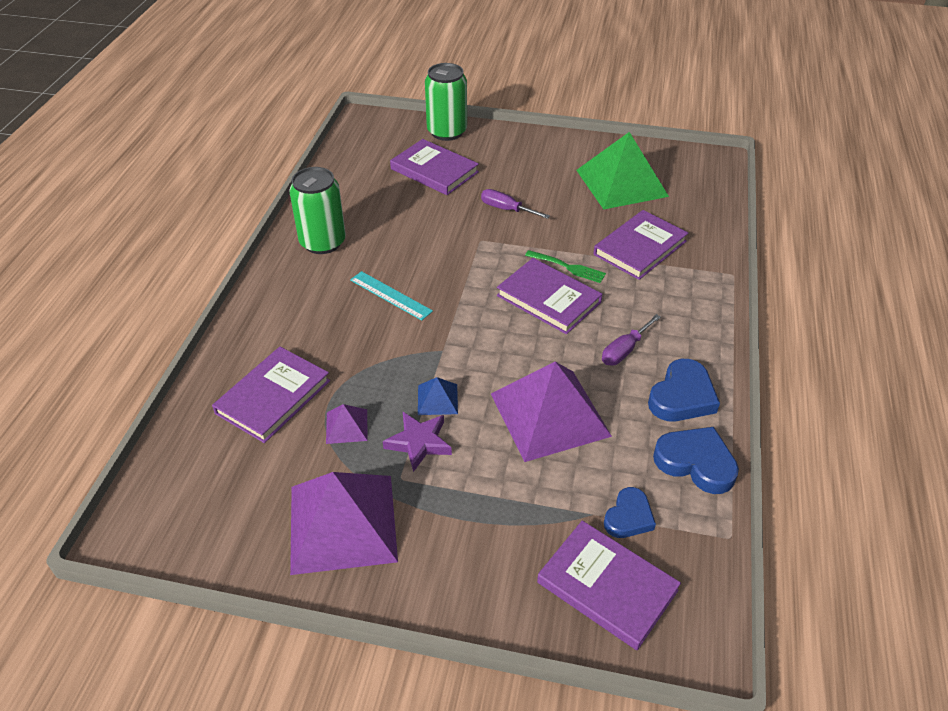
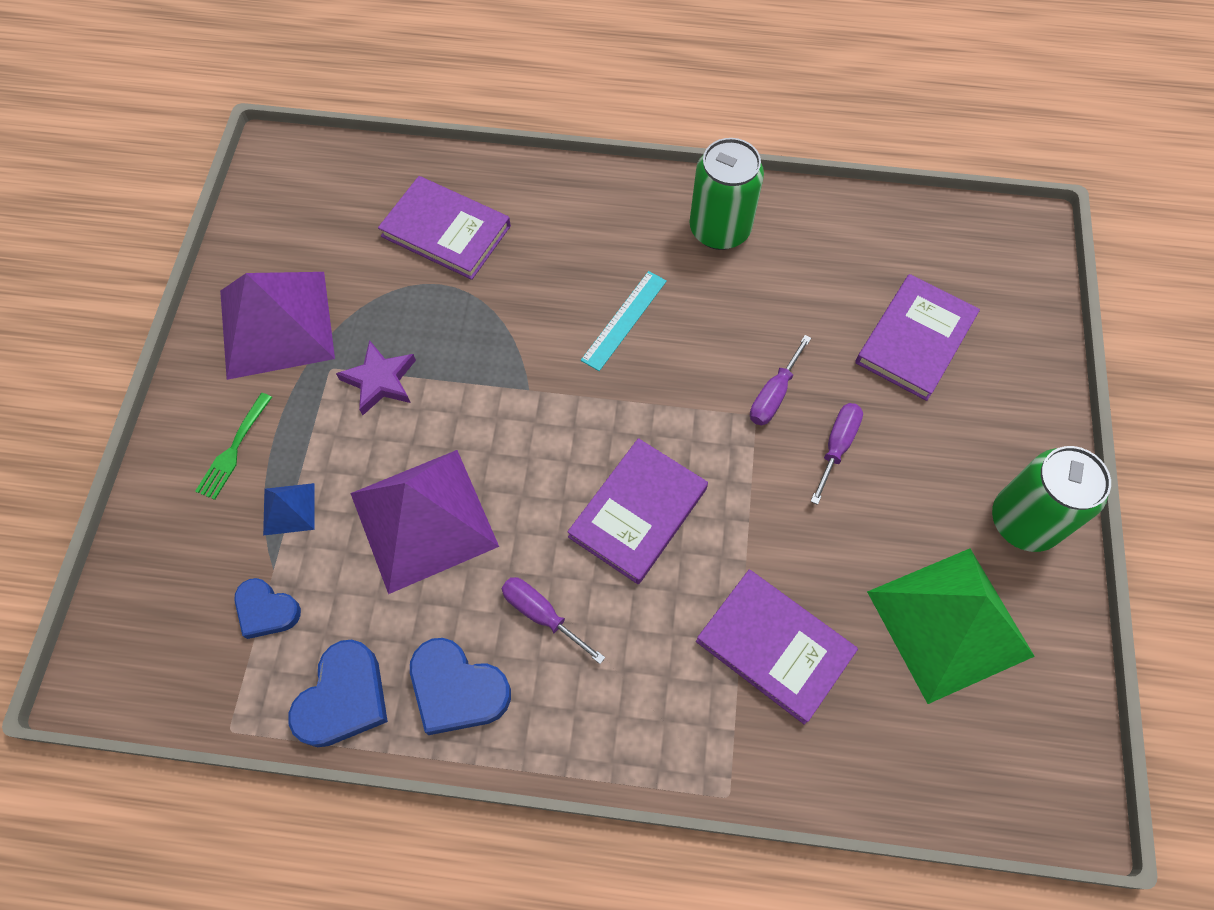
camera: 85 degrees right, 20 degrees up
purple pyramid [326,404,368,444] -> none
blue pyramid [418,377,458,415] -> blue pyramid moved to [263,483,315,536]
green can [425,63,467,141] -> green can moved to [992,446,1111,552]
green fork [525,250,606,283] -> green fork moved to [195,393,272,500]
purple book [537,521,681,650] -> none
none -> purple screwdriver [750,335,811,425]

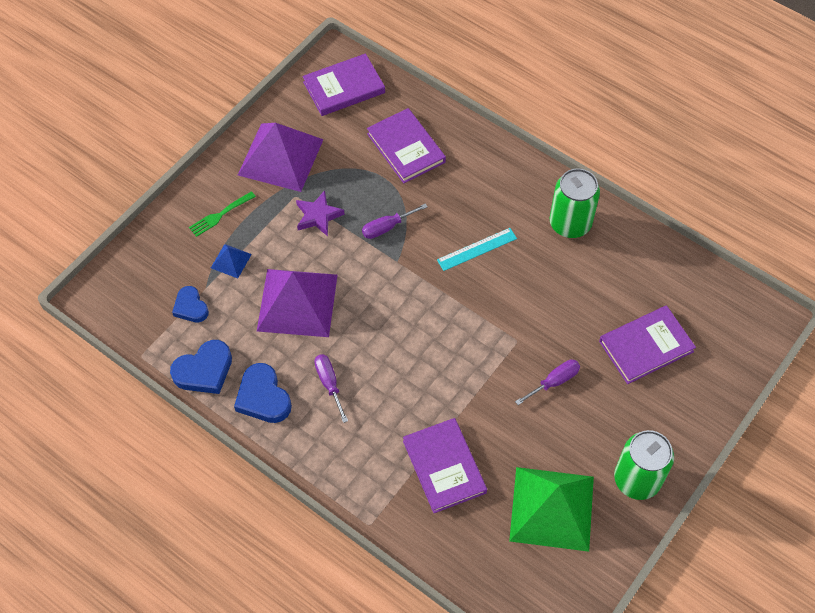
camera: 30 degrees right, 5 degrees down
purple book [568,438,708,584] -> purple book moved to [303,53,385,116]
purple screwdriver [750,335,811,425] -> purple screwdriver moved to [362,203,428,239]

